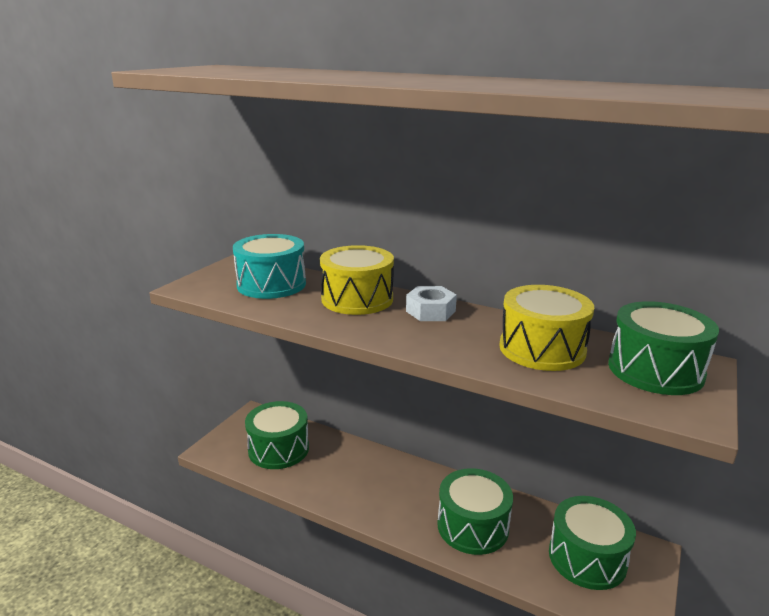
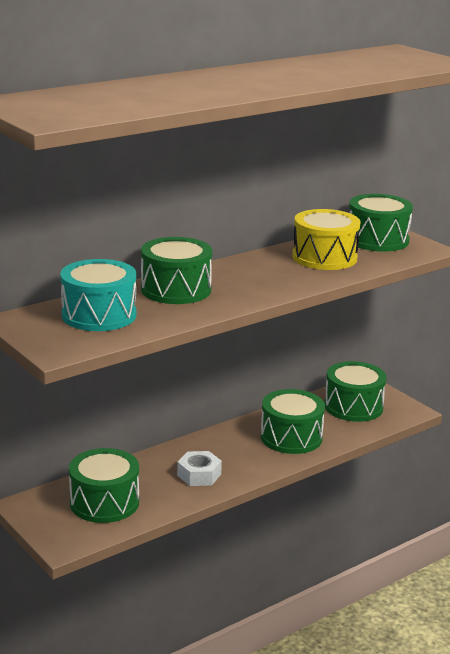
camera: 65 degrees left, 0 degrees up
yellow drum [320,245,394,315] -> green drum [141,237,212,304]
white nut [406,286,457,321] -> white nut moved to [177,451,222,486]

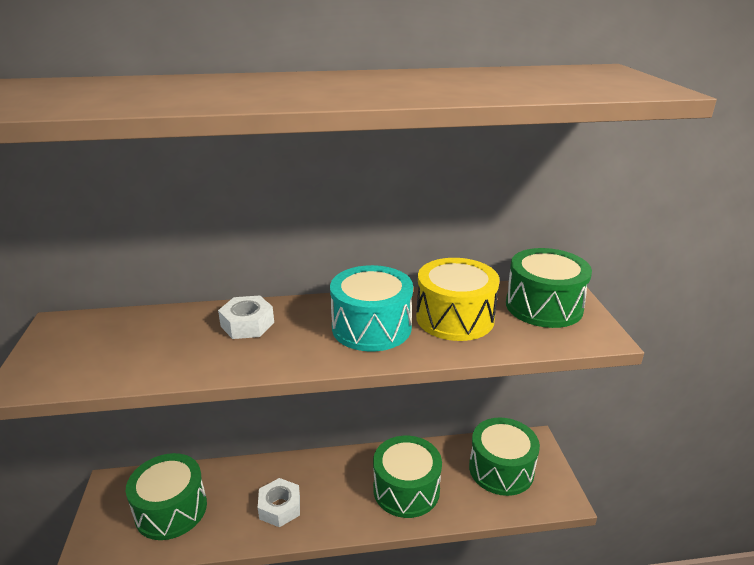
camera: 30 degrees right, 5 degrees up
turquoise drum [60,259,136,331] -> turquoise drum moved to [330,265,413,352]
green drum [141,237,212,304] -> white nut [218,295,274,339]

